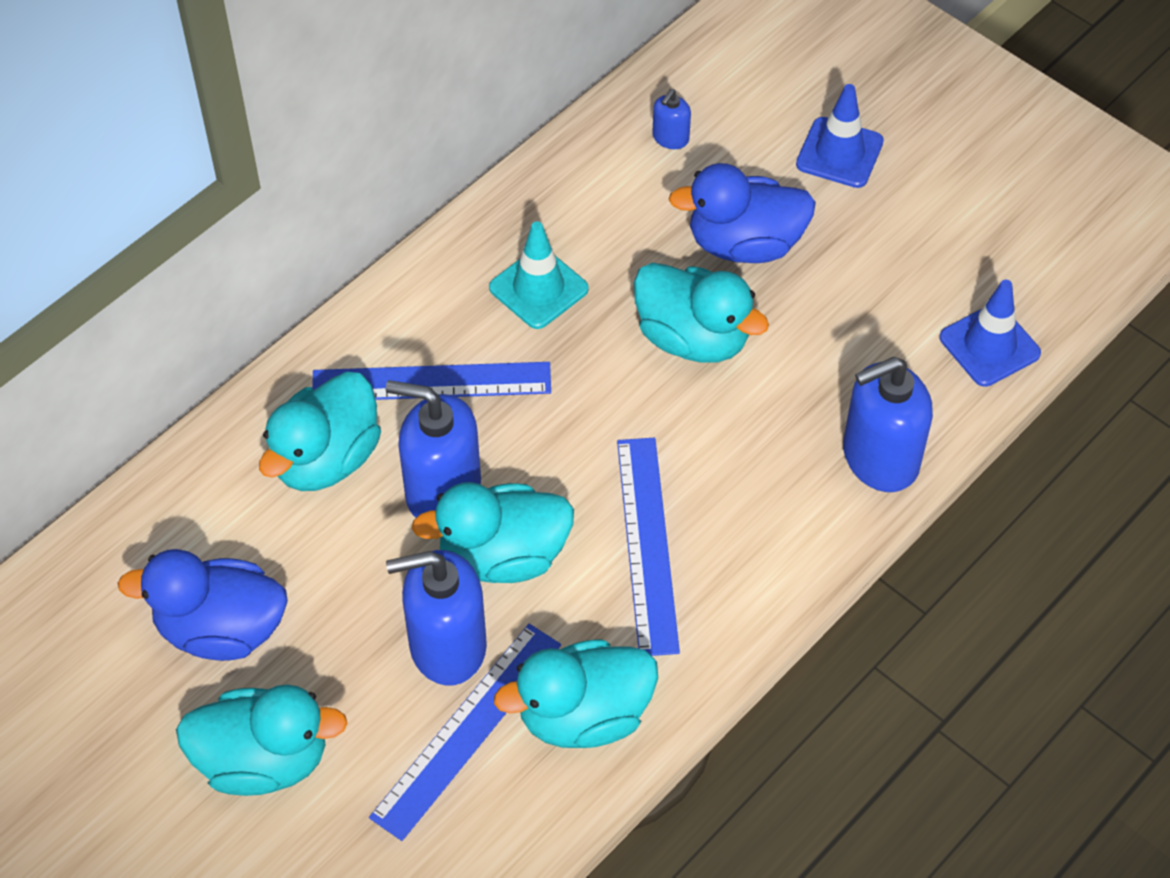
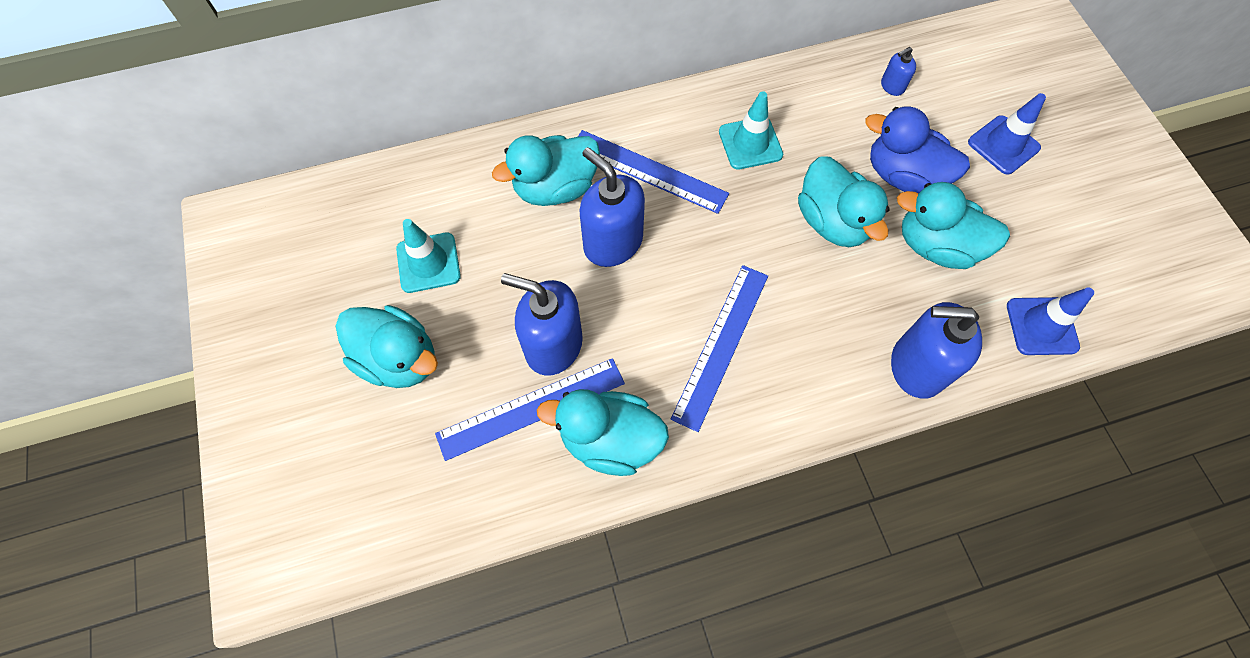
camera: 30 degrees right, 10 degrees up
blue duck [118,549,288,661] -> turquoise traffic cone [396,219,461,293]
turquoise duck [412,482,574,583] -> turquoise duck moved to [897,182,1010,269]

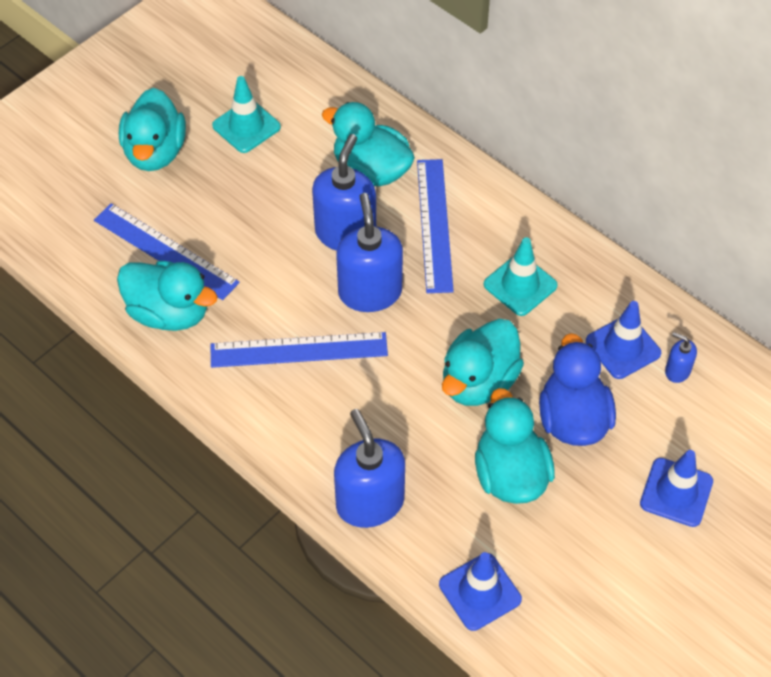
camera: 60 degrees right, 10 degrees down
blue soap dispenser [501,273,583,376] -> blue soap dispenser moved to [336,193,403,312]
turquoise duck [537,389,669,476] -> turquoise duck turned 135 degrees clockwise [117,261,218,331]
none -> blue traffic cone [586,301,661,379]

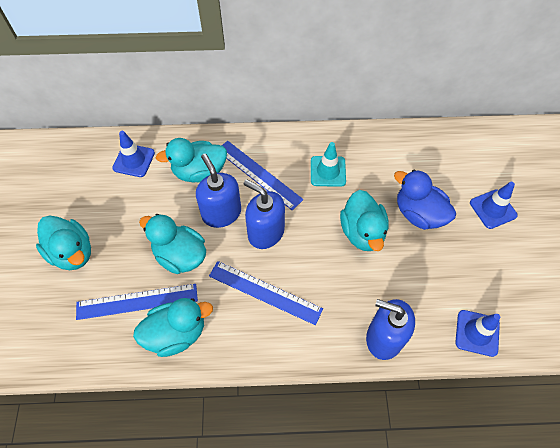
camera: 45 degrees left, 5 degrees up
blue ruler [210,332,388,368] -> blue ruler turned 75 degrees clockwise [209,261,323,325]
turquoise traffic cone [212,76,281,153] -> none
turquoise duck [475,388,555,504] -> turquoise duck moved to [139,214,206,274]
blue traffic cone [586,301,661,379] -> blue traffic cone moved to [112,131,155,177]
blue soap dispenser [665,332,697,383] -> none

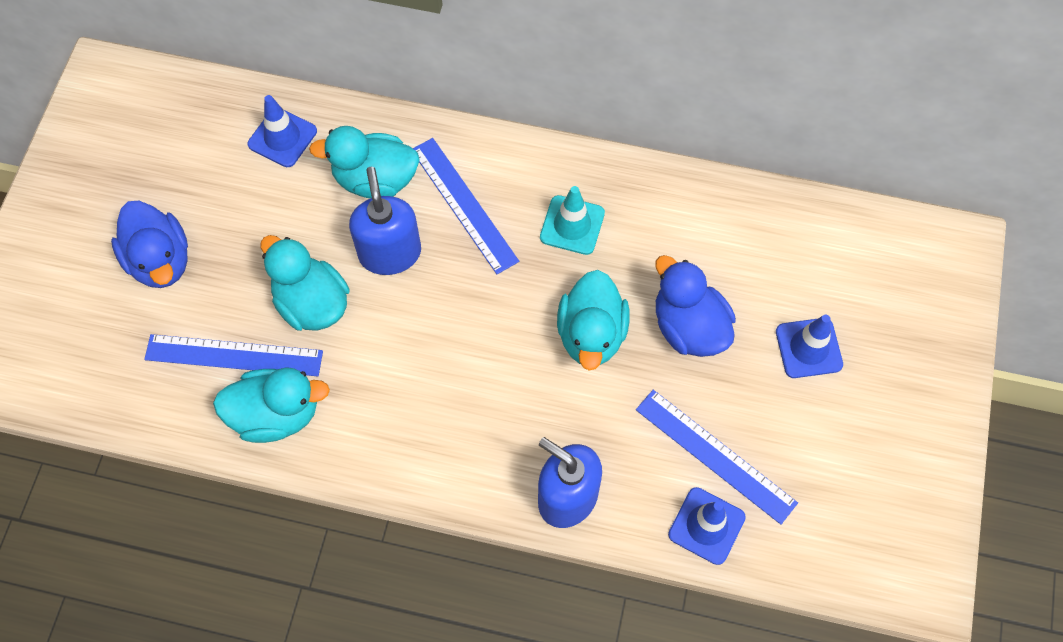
camera: 15 degrees right, 5 degrees up
turquoise duck [36,215,91,270] -> blue duck [111,201,188,288]
blue ruler [209,261,323,325] -> blue ruler moved to [636,390,798,525]
blue soap dispenser [244,179,285,249] -> none

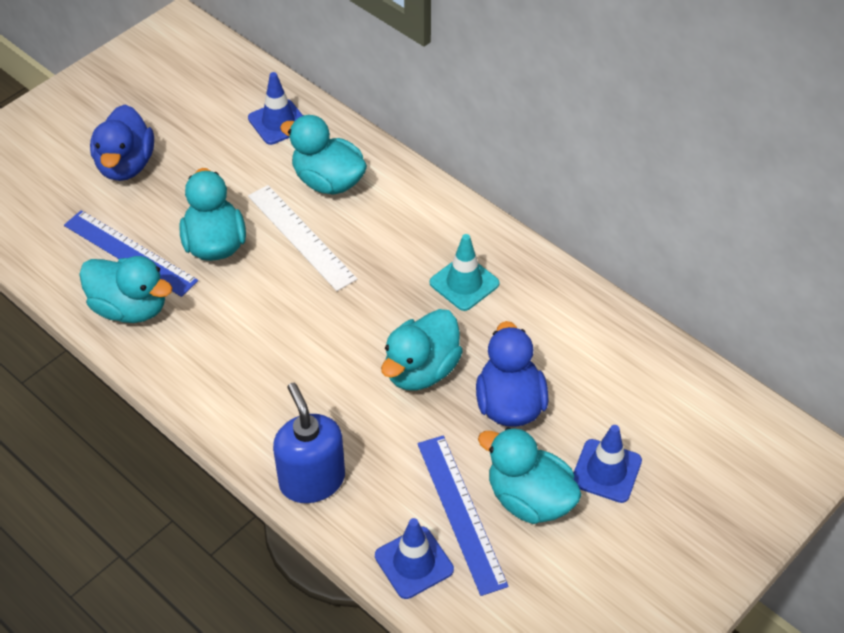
camera: 30 degrees right, 15 degrees down
blue soap dispenser [349,167,421,275] -> white ruler [248,185,357,291]
blue ruler [413,138,519,274] -> none
none -> turquoise duck [478,427,582,524]

